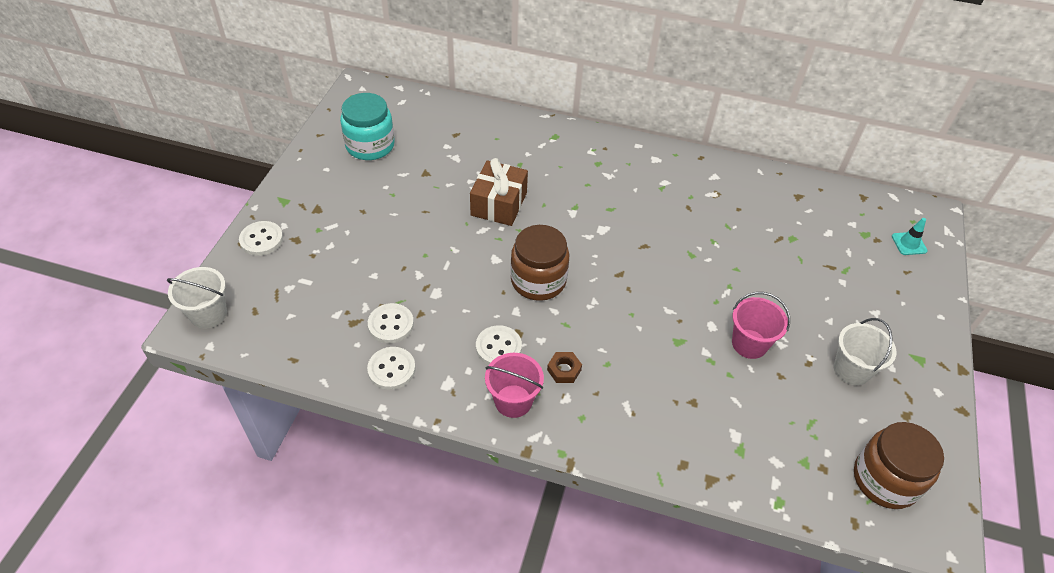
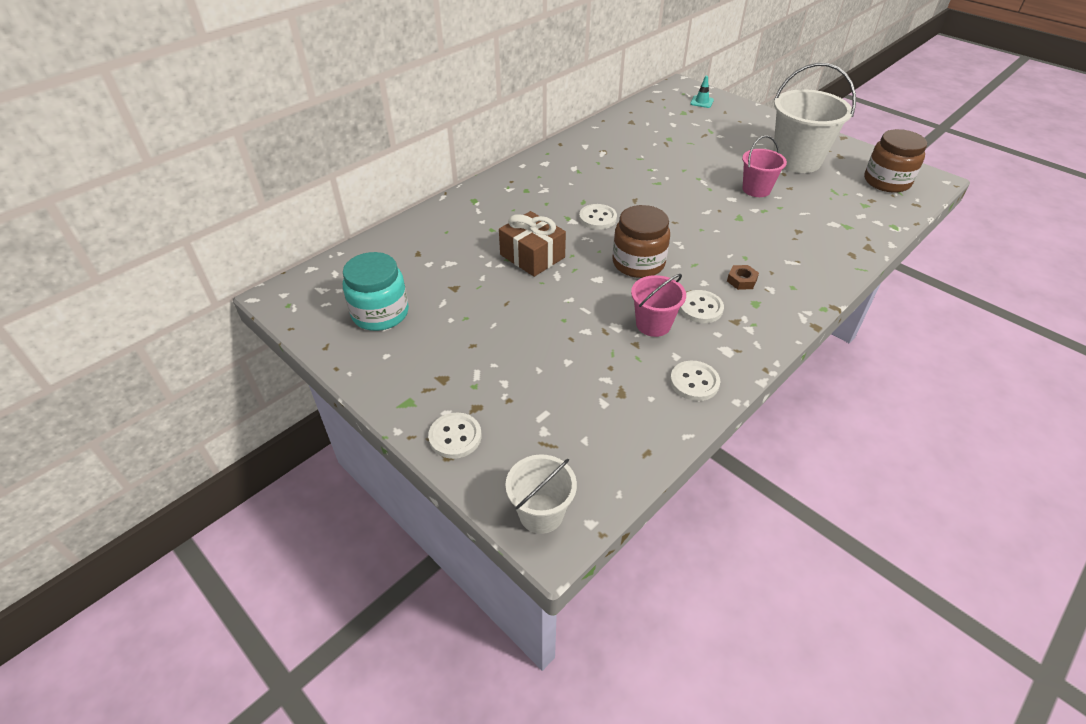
camera: 60 degrees left, 5 degrees down
white button [368,303,414,343] -> white button moved to [579,204,617,230]
pink bucket [485,353,544,418] -> pink bucket moved to [631,274,686,337]
white bucket [834,318,897,386] -> white bucket [773,63,856,173], size x1.80

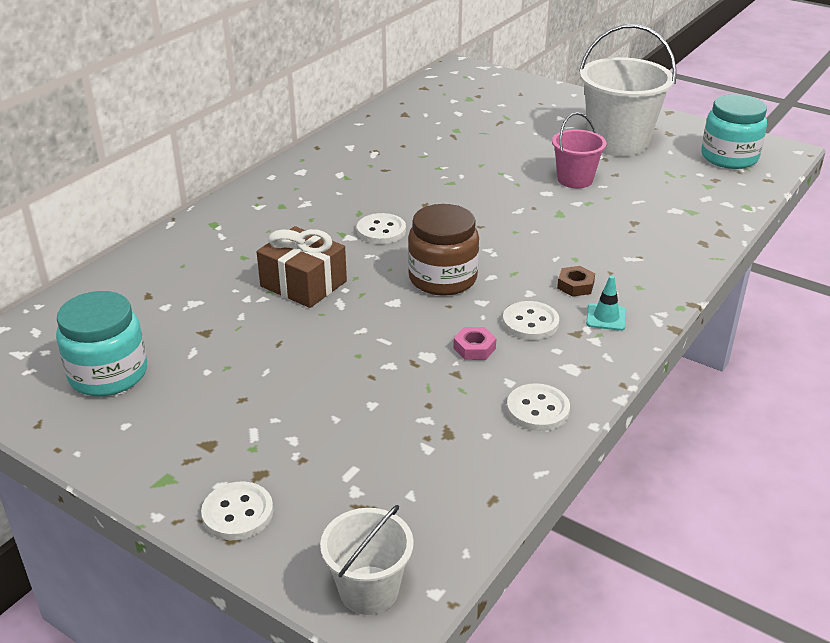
camera: 10 degrees left, 10 degrees down
pink bucket [631,274,686,337] -> pink nut [453,327,496,360]
turquoise traffic cone [690,76,714,108] -> turquoise traffic cone moved to [586,275,626,331]
brown jar [864,129,927,193] -> turquoise jar [701,94,767,169]

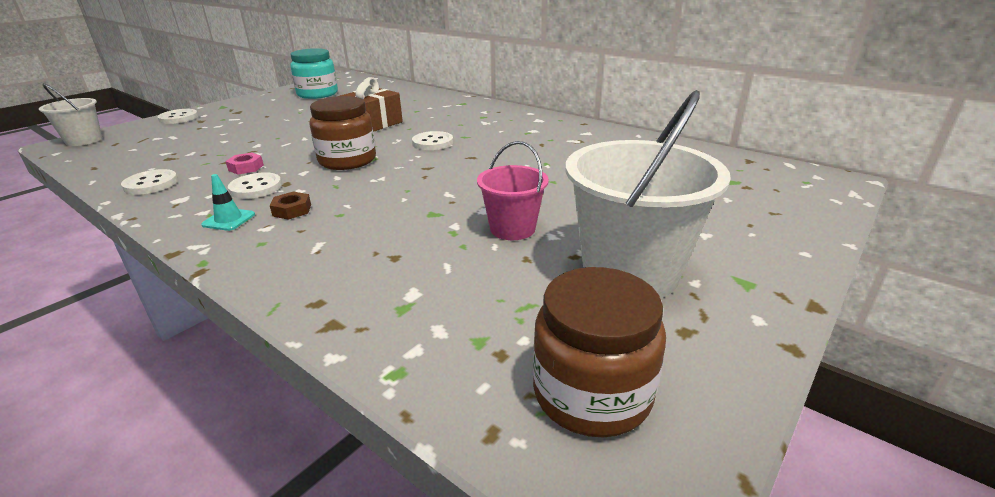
camera: 95 degrees right, 5 degrees down
turquoise jar [701,94,767,169] -> brown jar [533,267,666,437]

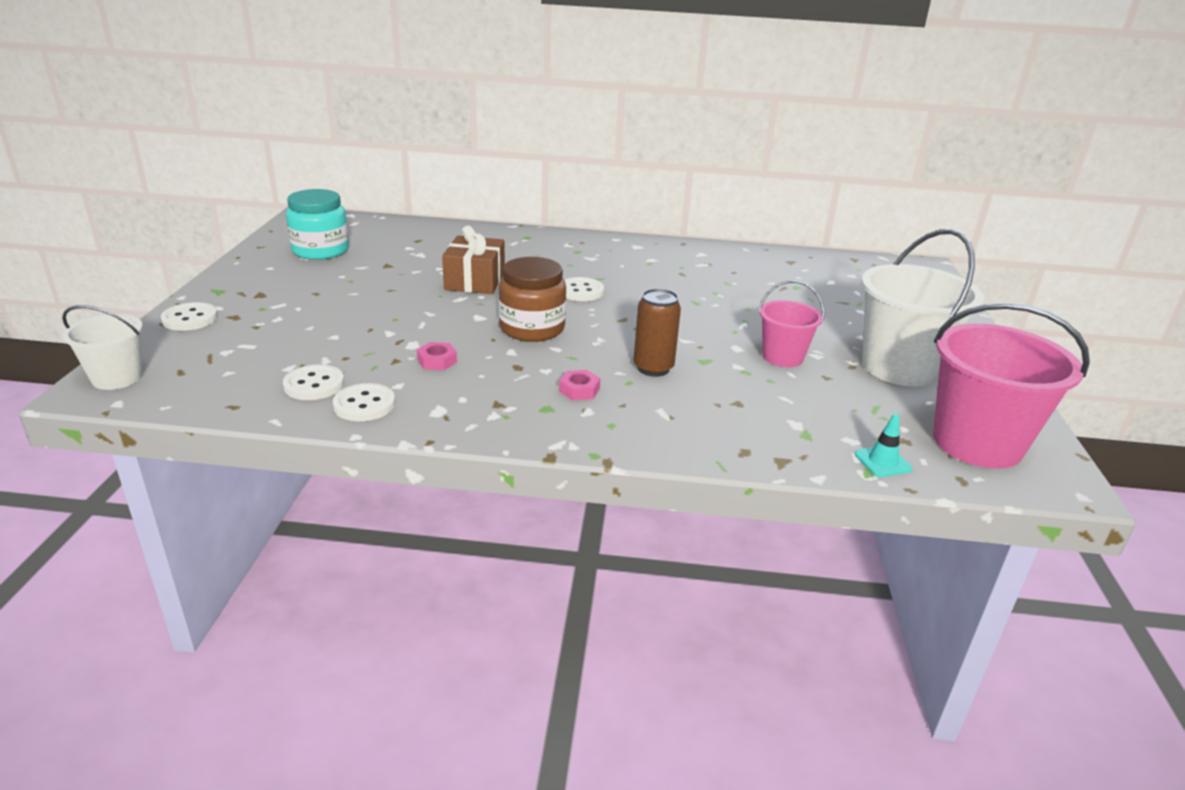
camera: 35 degrees left, 0 degrees up
turquoise traffic cone [201,174,255,231] -> turquoise traffic cone moved to [855,414,913,477]
white button [228,172,282,199] -> white button moved to [283,364,344,400]
brown nut [270,191,311,220] -> pink nut [559,370,600,400]
brown jar [533,267,666,437] -> pink bucket [933,303,1090,469]
none -> brown can [634,288,681,377]

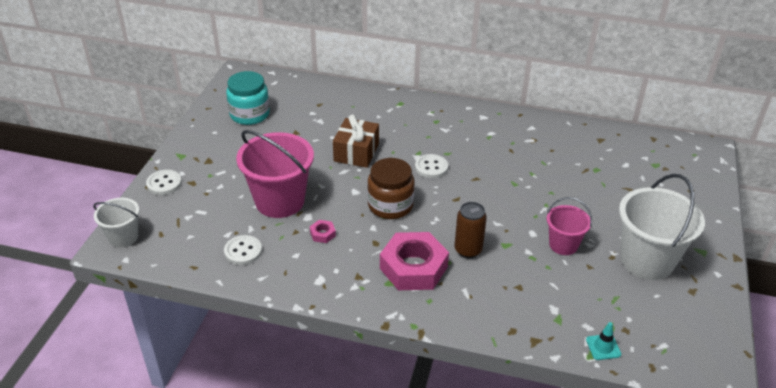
camera: 10 degrees right, 10 degrees up
white button [333,383,395,421] -> none
pink nut [559,370,600,400] -> pink nut [380,232,449,290], size x2.45
pink bucket [933,303,1090,469] -> pink bucket moved to [236,130,314,218]

